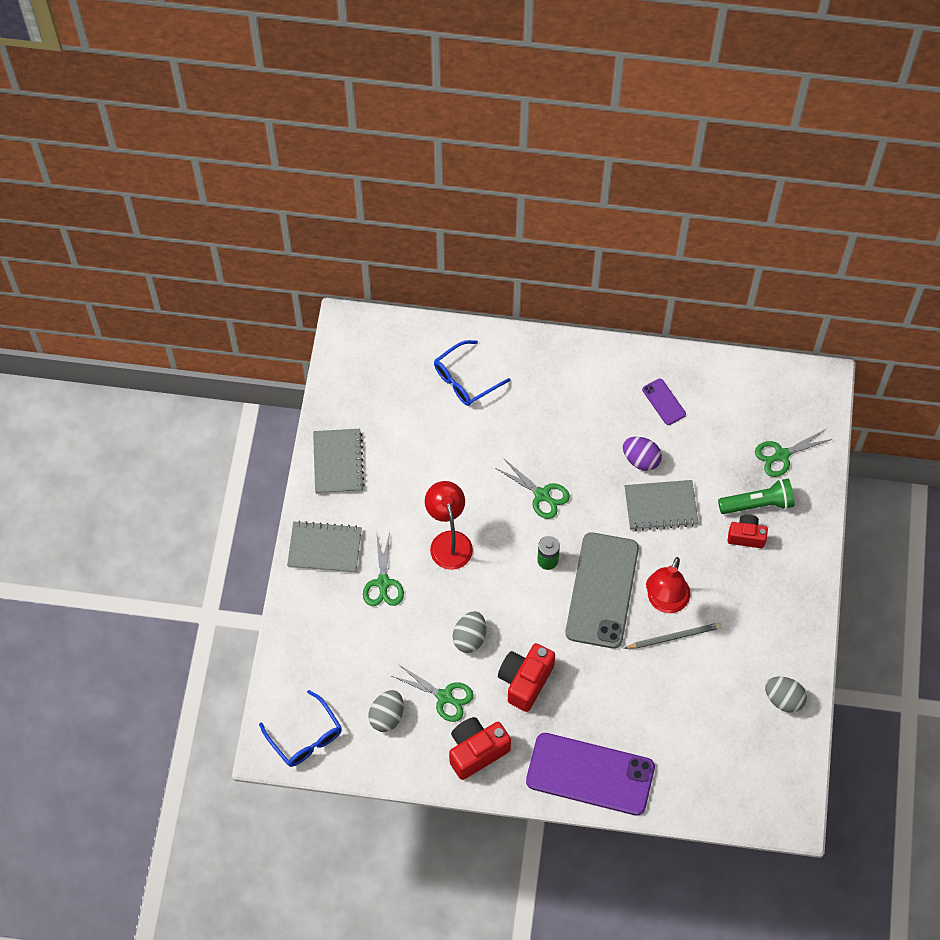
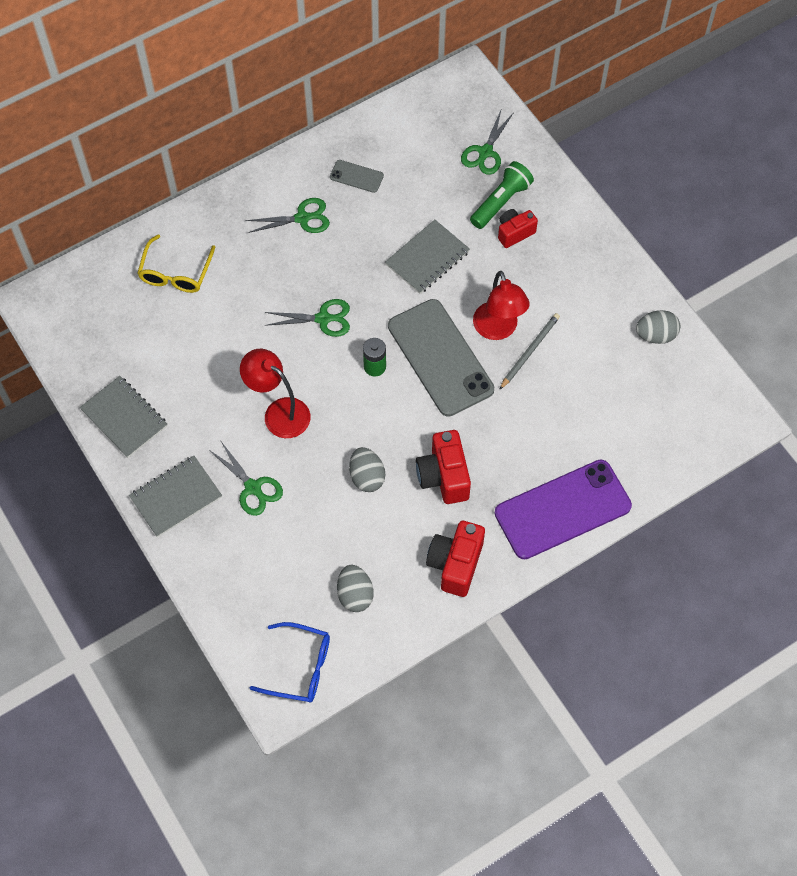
camera: 40 degrees left, 0 degrees up
green scissors [392,664,474,722] -> green scissors moved to [245,198,330,233]
blue glasses [434,340,511,406] -> yellow glasses [137,235,215,293]
purple egg [623,437,662,471] -> none
purple phone [642,378,686,425] -> grey phone [330,160,384,193]

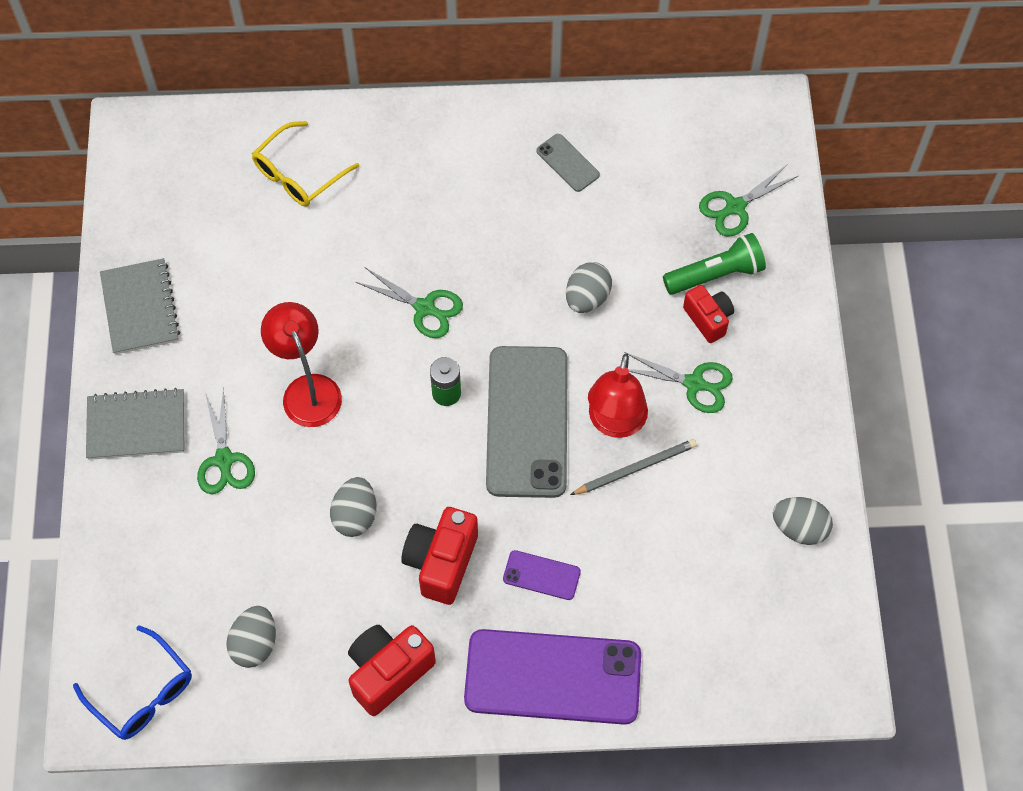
camera: 30 degrees right, 0 degrees up
green scissors [245,198,330,233] -> green scissors moved to [624,352,733,413]
grey notebook [385,219,470,294] -> grey egg [566,262,612,313]
red camera [498,209,538,248] -> red camera turned 60 degrees clockwise [683,285,734,343]
none -> purple phone [503,550,581,600]

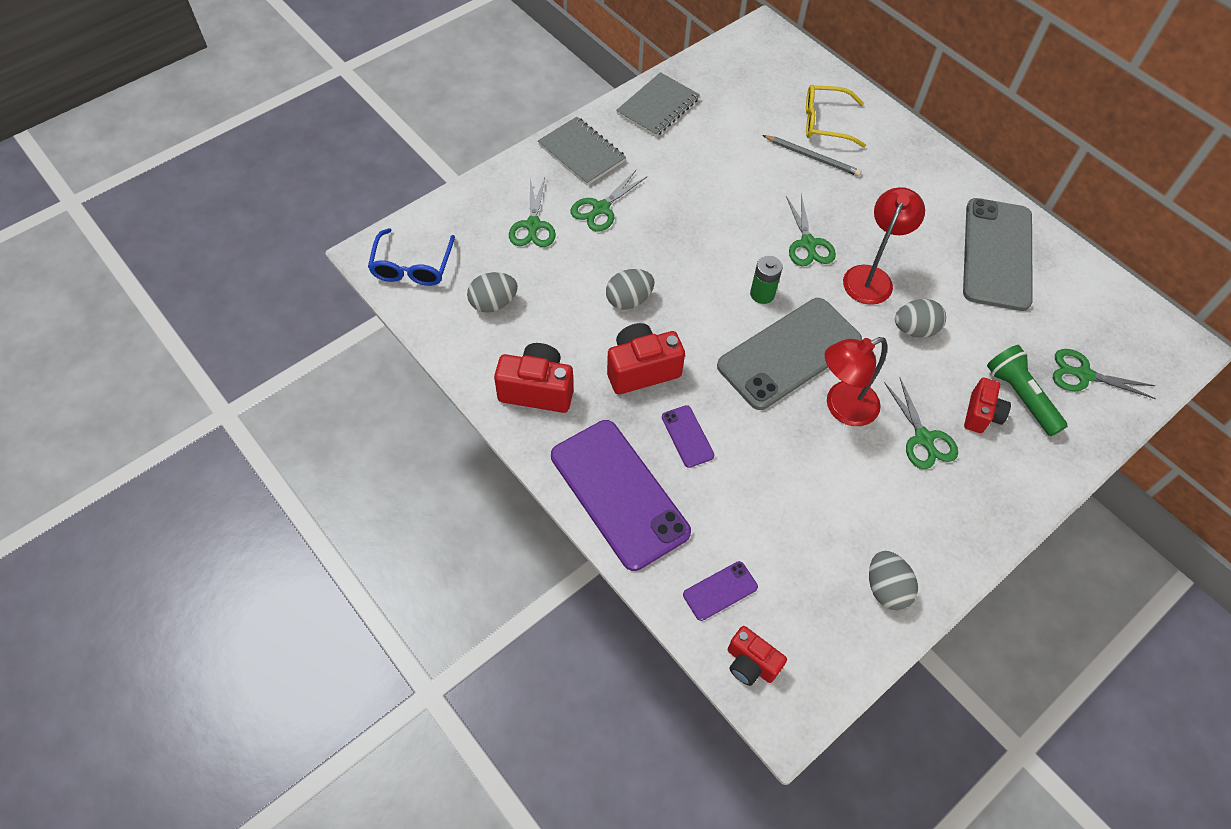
camera: 50 degrees right, 5 degrees down
red lamp [261,302,342,427] -> red lamp moved to [843,187,925,305]
grey phone [536,134,600,192] -> grey phone [963,198,1033,311], size x2.30
grey pencil [570,439,697,495] -> grey pencil moved to [762,135,861,176]
green flashlight [663,233,766,295] -> green flashlight turned 150 degrees counterclockwise [987,345,1068,436]
none -> green scissors [509,178,556,247]
none -> purple phone [683,561,758,621]
none -> red camera [728,626,787,686]

